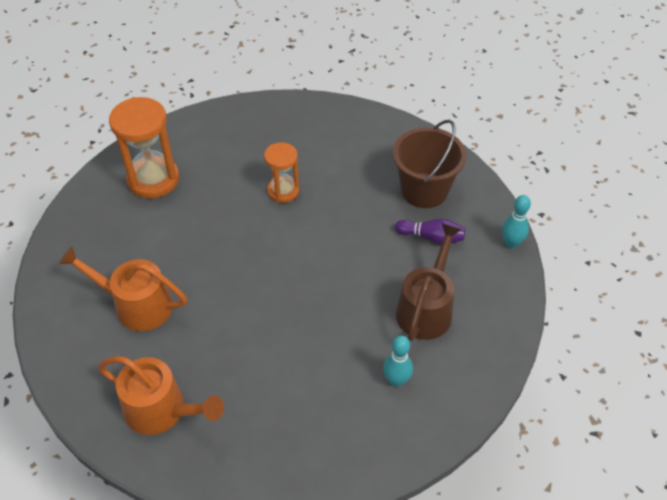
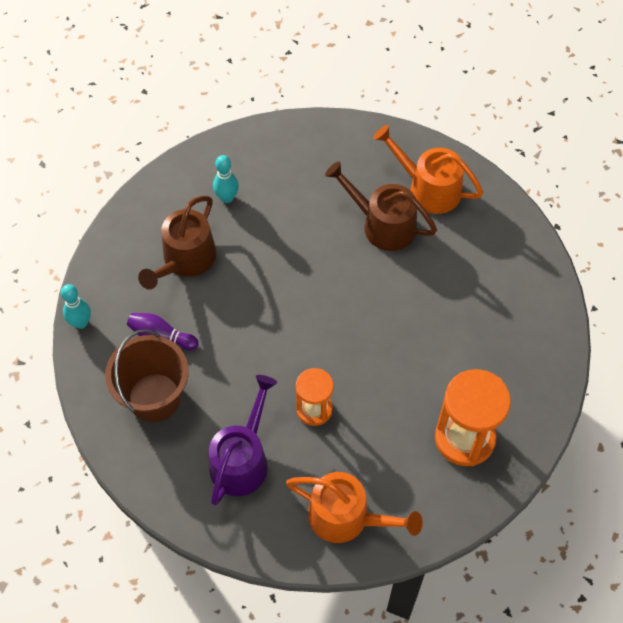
camera: 175 degrees left, 10 degrees up
orange watering can [59,246,187,331] -> orange watering can moved to [286,472,423,543]
none -> purple watering can [209,375,277,505]
none -> brown watering can [325,161,437,251]

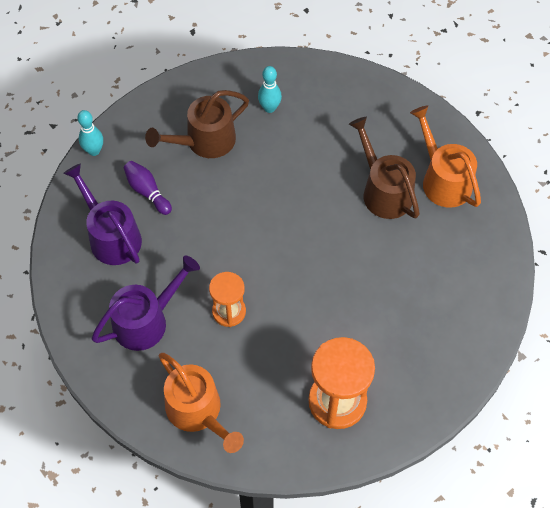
camera: 30 degrees right, 0 degrees up
brown bucket [105,329,189,422] -> purple watering can [63,163,142,265]

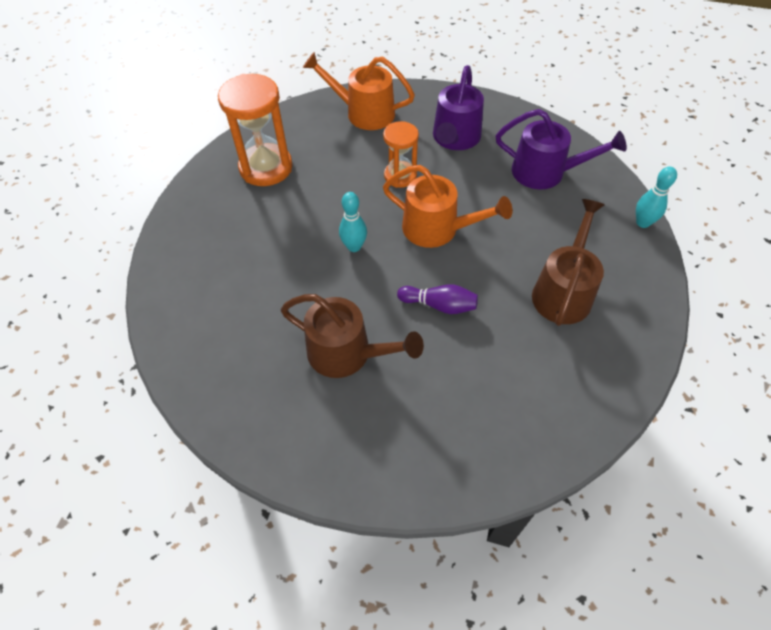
camera: 145 degrees right, 5 degrees down
purple bowling pin [124,161,172,215] -> purple bowling pin moved to [397,284,478,314]
turquoise bowling pin [258,66,282,113] -> turquoise bowling pin moved to [339,192,367,252]
orange watering can [410,106,481,208] -> orange watering can moved to [383,165,512,248]

